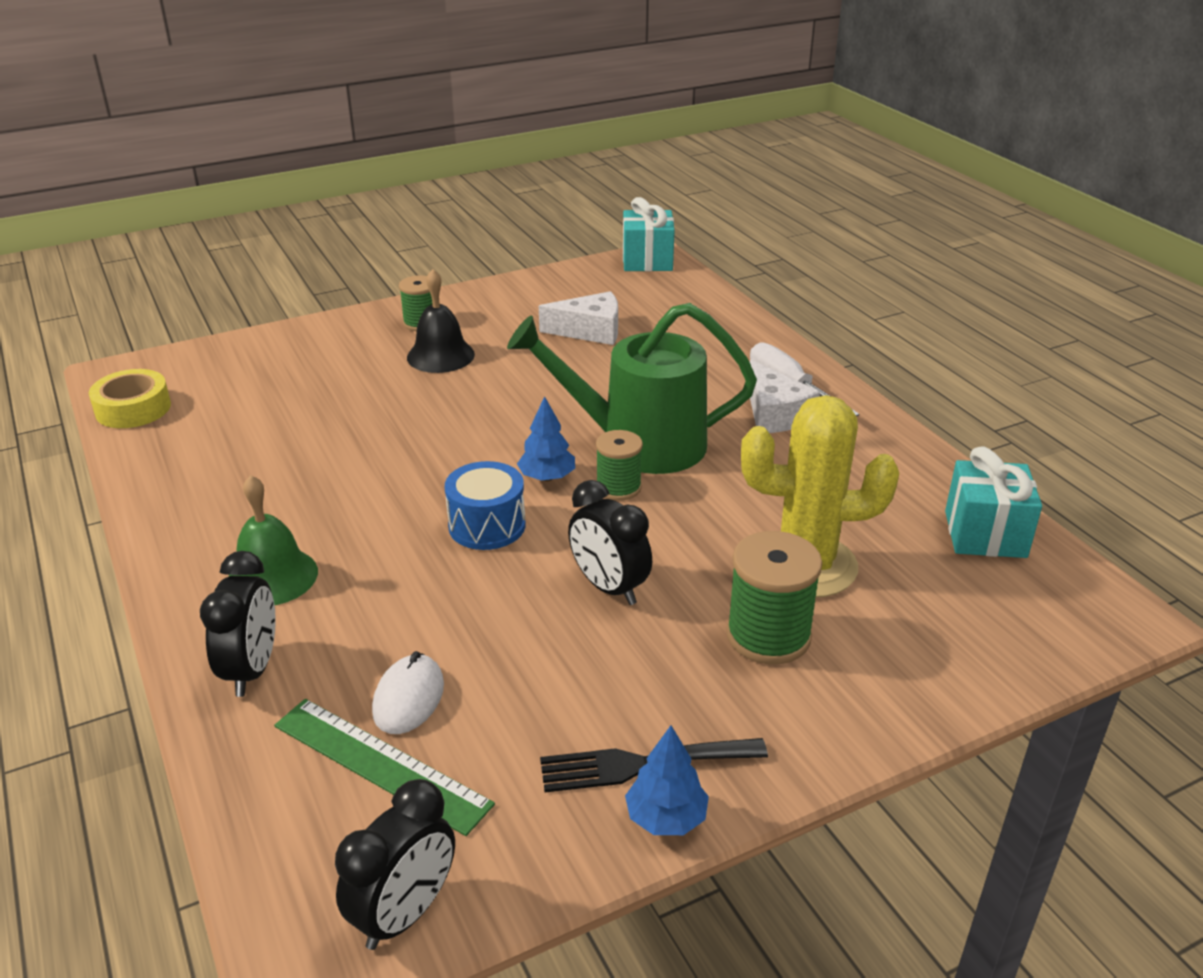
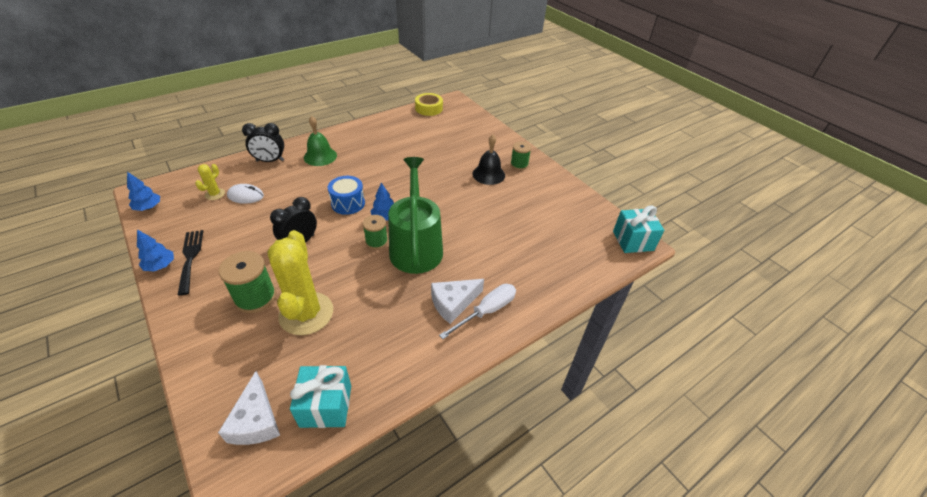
camera: 80 degrees right, 10 degrees up
green ruler [274,699,495,836] -> yellow cactus [195,164,225,200]
black clock [335,779,455,950] -> blue tree [127,172,160,211]
white cheese [539,291,618,345] -> white cheese moved to [218,371,280,445]

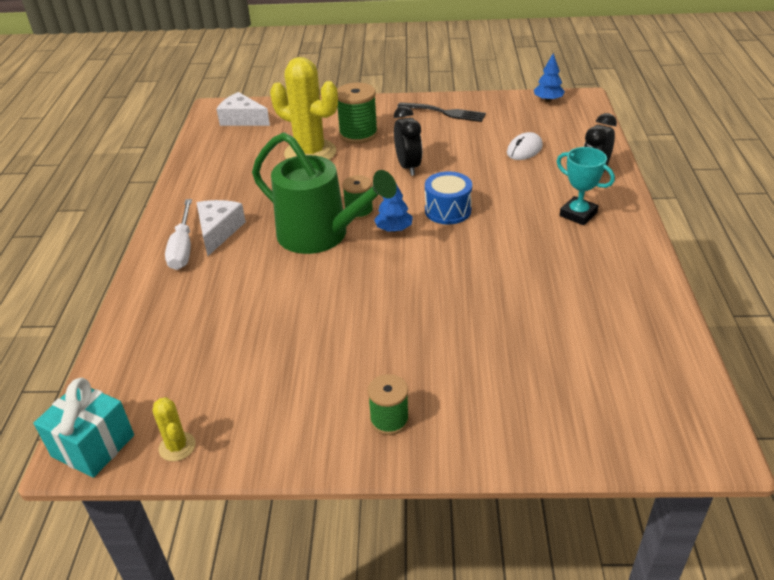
camera: 130 degrees right, 5 degrees down
blue tree [137,229,174,271] -> none
yellow cactus [195,164,225,200] -> yellow cactus moved to [153,397,196,461]
turquoise gift [290,365,351,428] -> none
green bell [304,116,337,166] -> turquoise trophy [557,147,615,225]
yellow tape [415,93,443,116] -> none
black bell [472,135,505,185] -> none

